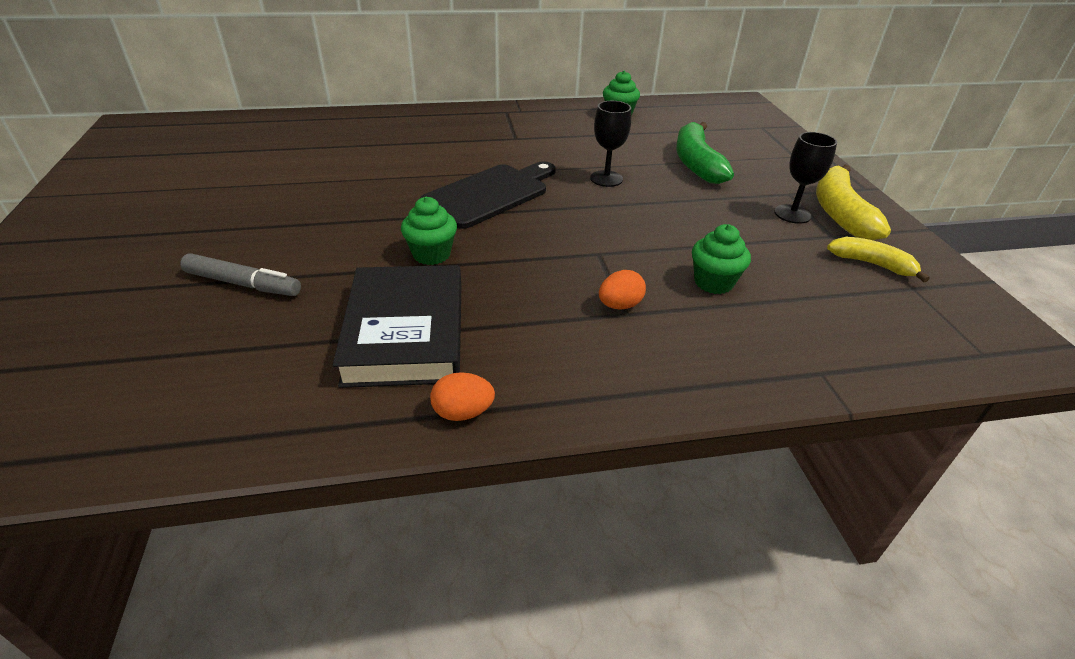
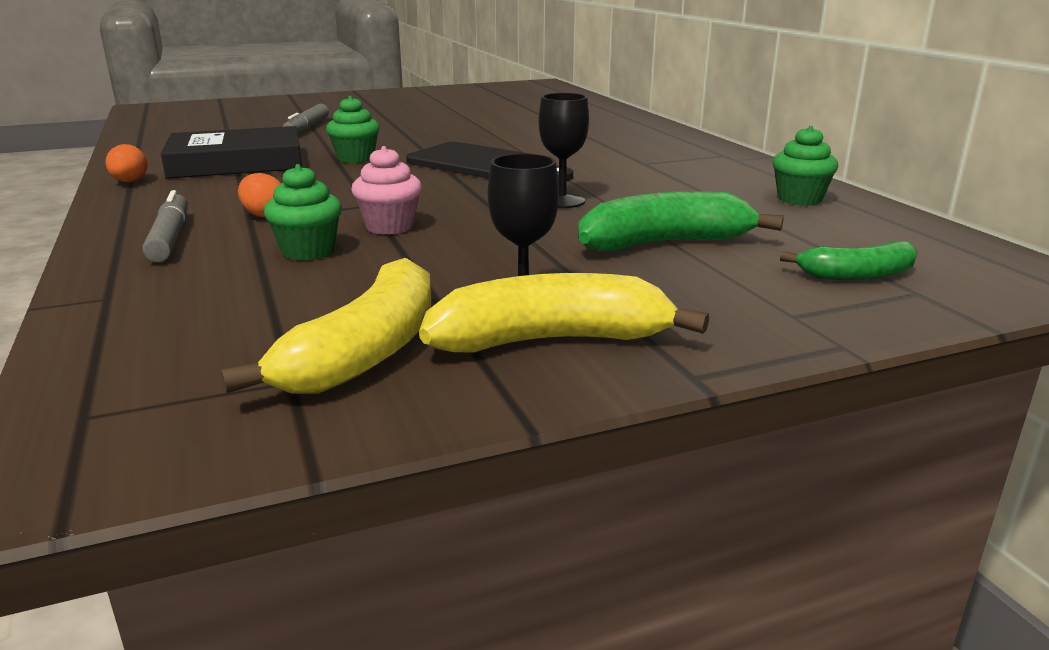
camera: 80 degrees right, 15 degrees down
yellow banana [827,237,930,282] -> yellow banana [221,258,431,394], size x1.64
none -> grey marker [142,190,188,262]
none -> pink cupcake [351,146,422,235]
none -> green banana [780,241,917,280]

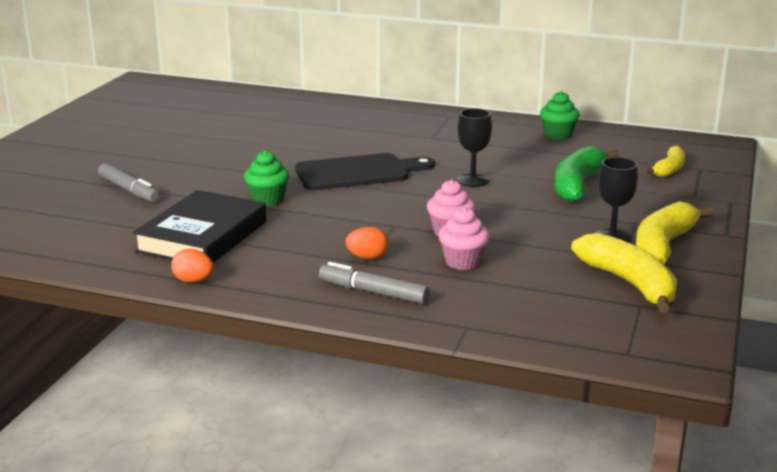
camera: 50 degrees left, 0 degrees up
green cupcake [264,164,342,260] -> pink cupcake [439,207,490,270]
green banana [780,241,917,280] -> yellow banana [644,146,685,177]

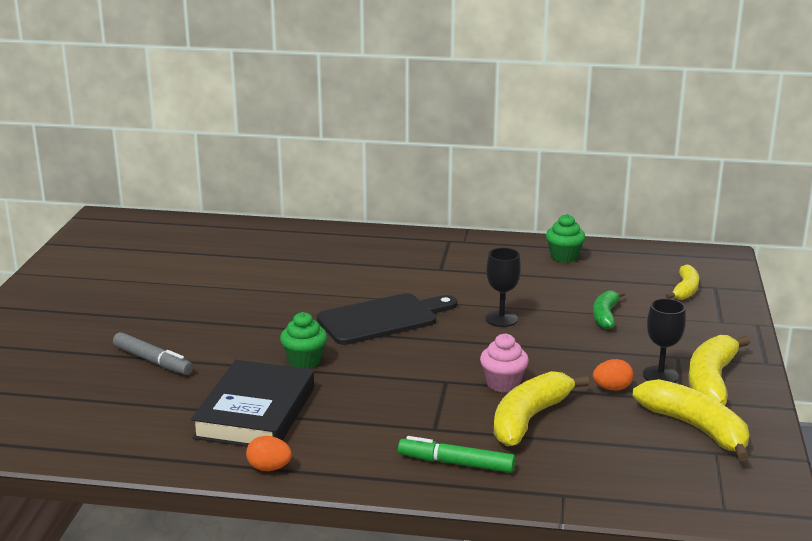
camera: 10 degrees left, 0 degrees up
grey marker [319,262,430,304] -> green marker [398,436,515,473]
orange egg [345,227,389,259] -> orange egg moved to [593,359,633,391]
pink cupcake [439,207,490,270] -> yellow banana [494,371,589,446]
green banana [555,146,620,202] -> green banana [593,290,625,329], size x0.61

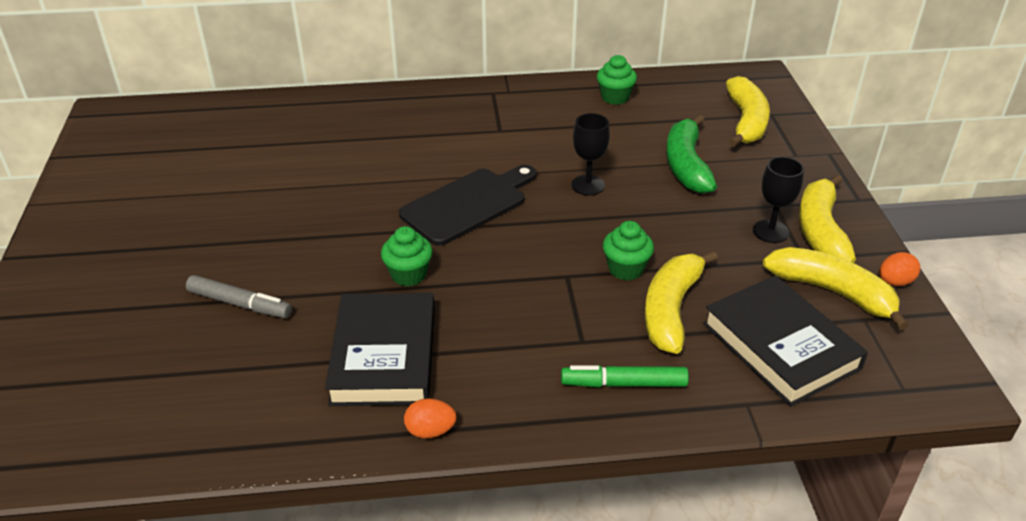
camera: 15 degrees left, 15 degrees up
pink cupcake [480,333,529,393] -> green cupcake [603,221,654,281]
green banana [593,290,625,329] -> green banana [666,115,717,194], size x1.64
orange egg [593,359,633,391] -> orange egg moved to [879,252,920,286]
yellow banana [666,264,699,300] -> yellow banana [726,76,770,147], size x1.64
none -> black book [703,275,868,407]

